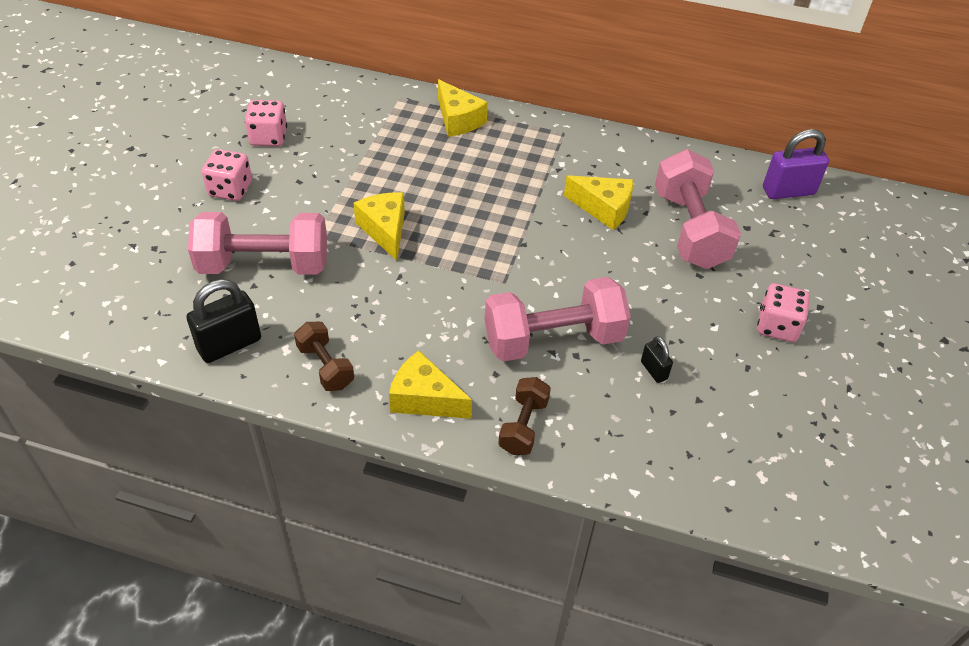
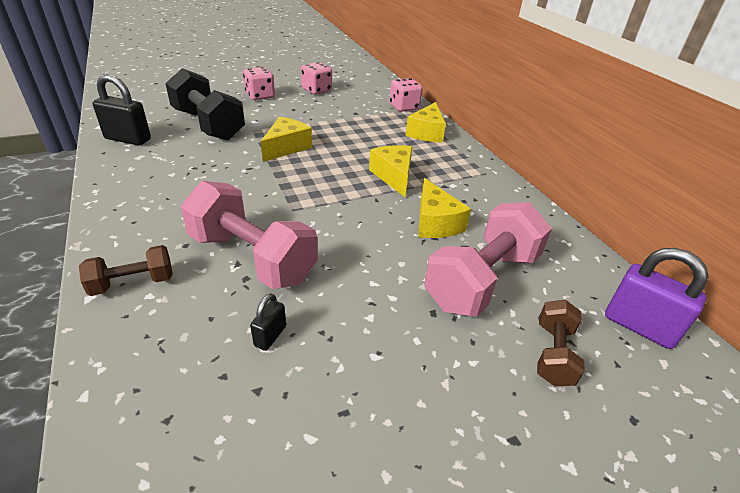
camera: 50 degrees right, 10 degrees down
pink dumbbell [188,212,327,275] -> black dumbbell [165,68,245,140]
brown dumbbell [294,322,354,391] -> brown dumbbell moved to [537,300,585,386]
yellow cheese [389,350,472,419] -> yellow cheese moved to [369,145,412,197]
pink dice [757,283,810,342] -> pink dice moved to [390,78,423,112]

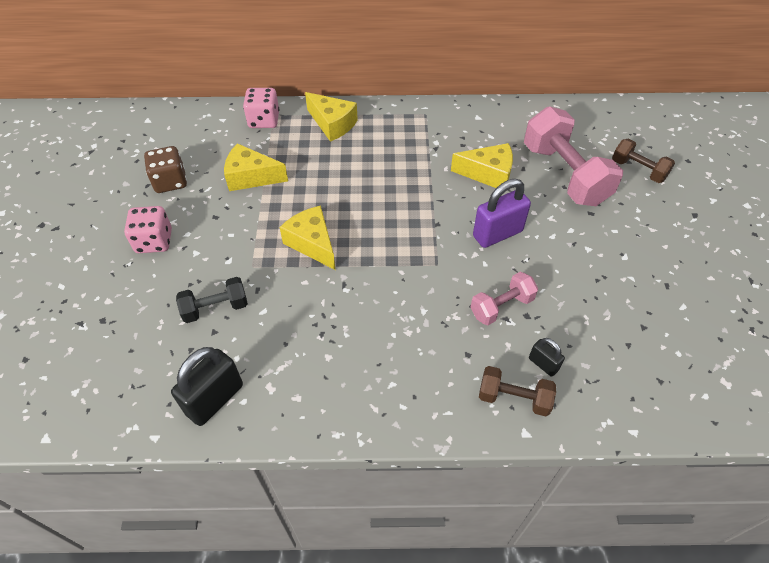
camera: 65 degrees left, 15 degrees up
brown dumbbell [79,245,173,296] -> brown dumbbell turned 75 degrees counterclockwise [479,366,556,417]
black dumbbell [165,68,245,140] -> black dumbbell [176,277,248,323], size x0.53
pink dumbbell [181,181,318,289] -> pink dumbbell [471,272,538,325], size x0.53
black padlock [250,293,286,351] -> black padlock moved to [529,338,565,377]
pink dice [301,62,332,94] -> brown dice [144,146,187,193]
yellow cheese [369,145,412,197] -> yellow cheese moved to [224,143,288,191]
purple padlock [605,248,709,349] -> purple padlock moved to [473,179,531,248]

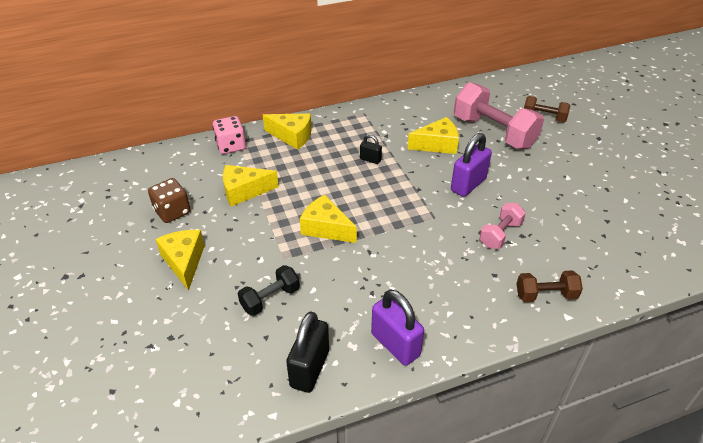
camera: 20 degrees left, 10 degrees down
pink dice [124,206,172,253] -> yellow cheese [156,230,205,291]
black padlock [529,338,565,377] -> black padlock moved to [360,134,382,164]
none -> purple padlock [371,289,424,366]

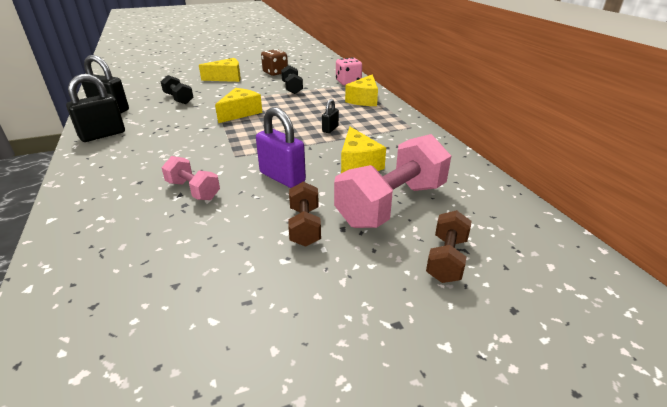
camera: 90 degrees right, 10 degrees down
yellow cheese [223,165,279,207] -> black dumbbell [281,65,303,94]
purple padlock [371,289,424,366] -> black padlock [66,74,125,142]
brown dumbbell [517,270,583,302] -> brown dumbbell moved to [288,182,321,247]

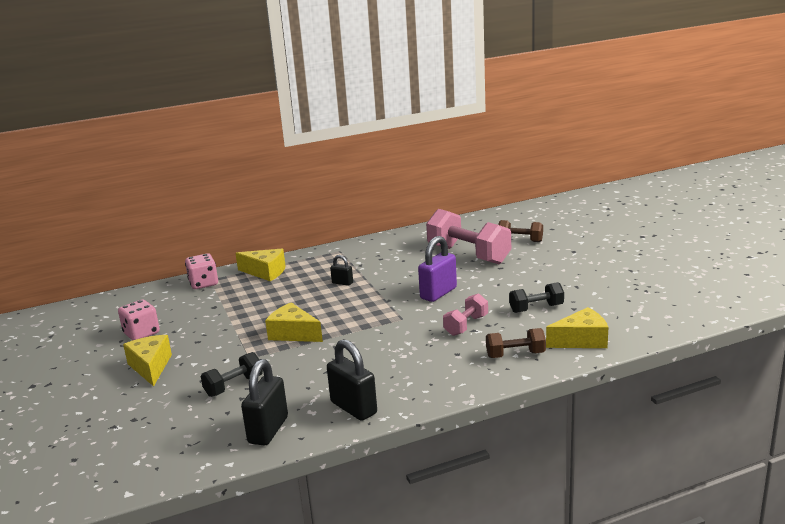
camera: 90 degrees left, 10 degrees down
brown dice [261,49,288,76] -> pink dice [118,300,160,340]
black dumbbell [281,65,303,94] -> black dumbbell moved to [509,282,564,313]
brown dumbbell [288,182,321,247] -> brown dumbbell moved to [486,328,546,358]
yellow cheese [341,127,386,173] -> yellow cheese moved to [546,307,608,348]

